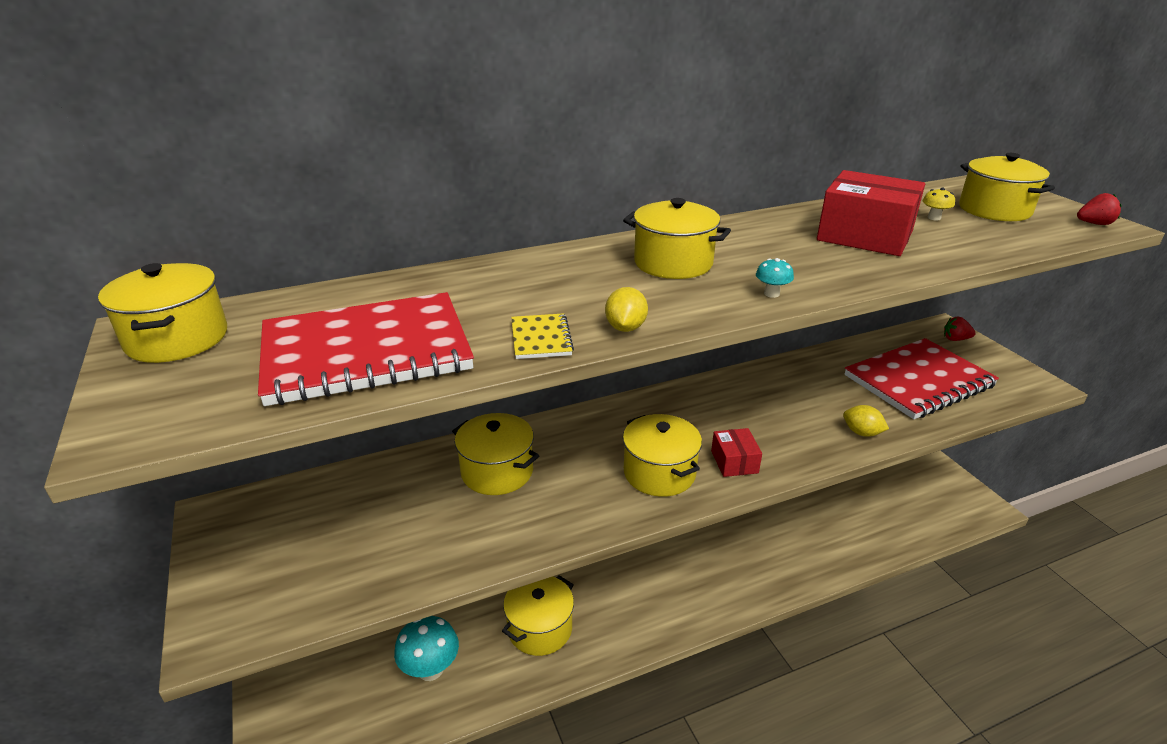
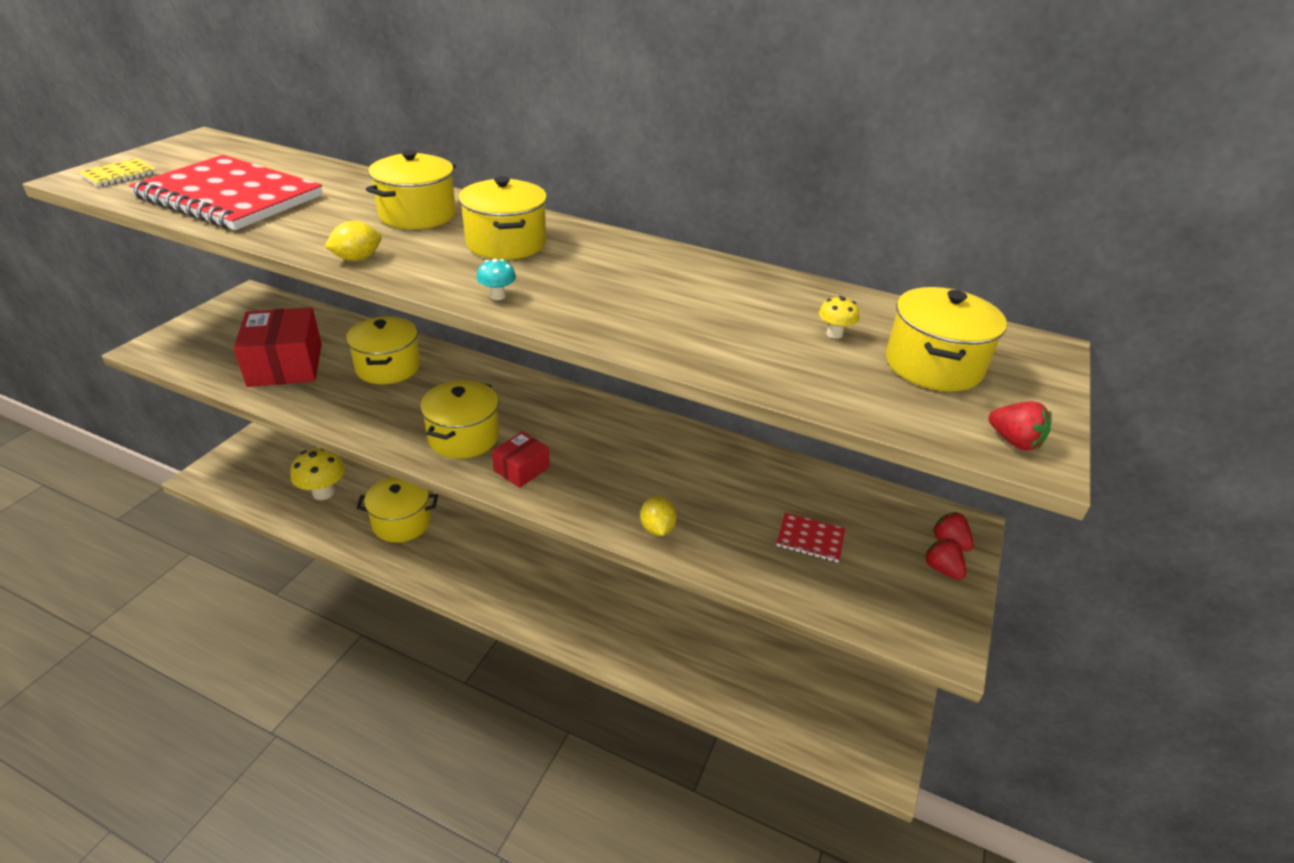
camera: 45 degrees right, 5 degrees up
yellow pot [98,263,227,363] -> yellow pot moved to [366,150,456,229]
turquoise mushroom [394,616,459,681] -> yellow mushroom [290,448,345,500]
yellow notebook [511,313,574,359] -> yellow notebook moved to [78,158,157,187]
red box [817,170,925,256] -> red box moved to [234,307,322,387]
red notebook [844,338,999,419] -> red notebook [776,513,845,562], size x0.40
none -> red strawberry [924,538,966,580]

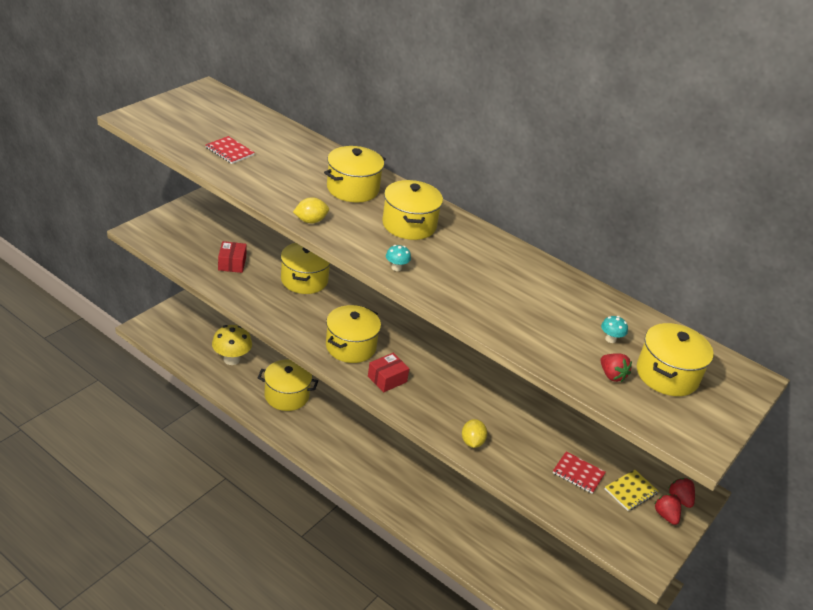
camera: 10 degrees right, 0 degrees up
yellow notebook [78,158,157,187] -> yellow notebook moved to [605,469,659,511]
red notebook [129,155,323,230] -> red notebook [206,136,255,164], size x0.40
red box [234,307,322,387] -> red box [218,241,247,273], size x0.52
yellow mushroom [819,296,859,339] -> turquoise mushroom [601,316,628,343]
red strawberry [988,401,1051,450] -> red strawberry moved to [600,353,632,382]

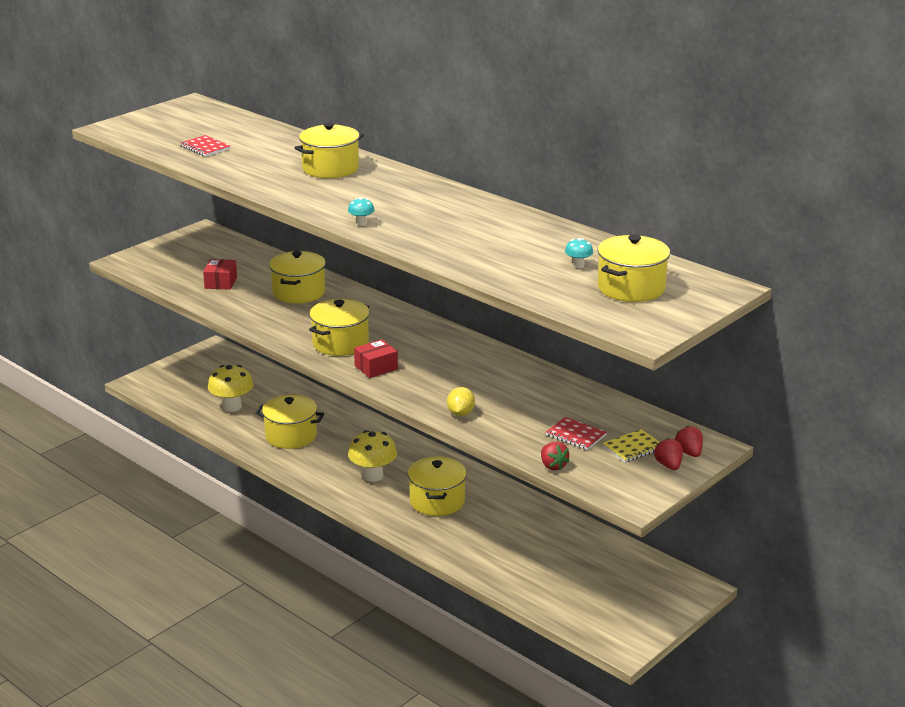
camera: 10 degrees right, 10 degrees down
yellow lemon [293,197,329,223] -> none
yellow pot [382,180,443,240] -> yellow pot moved to [408,456,467,516]
red strawberry [600,353,632,382] -> red strawberry moved to [541,442,570,470]
none -> yellow mushroom [348,430,397,482]

